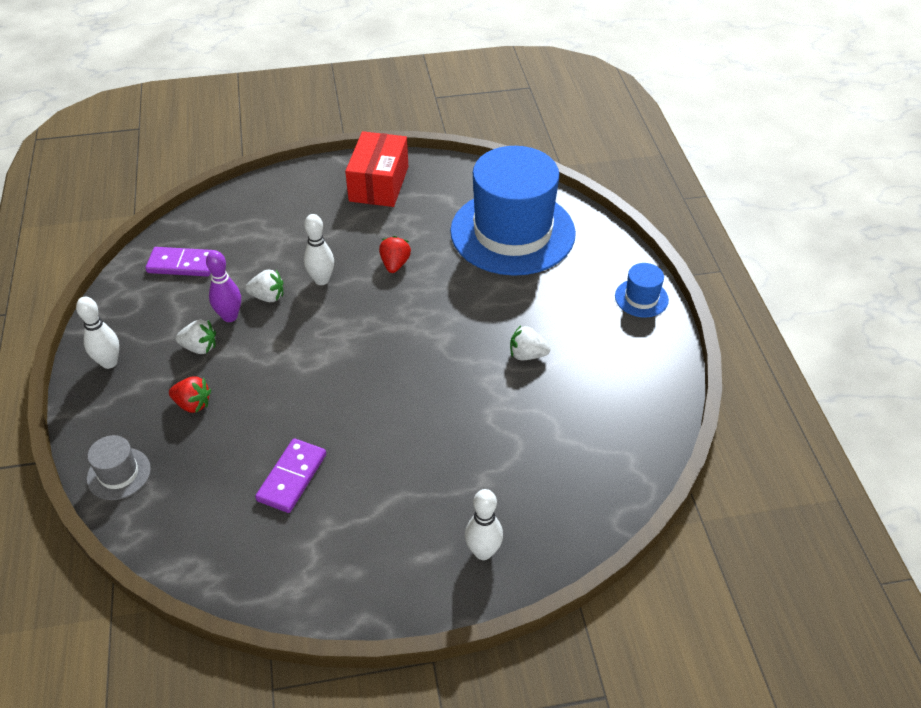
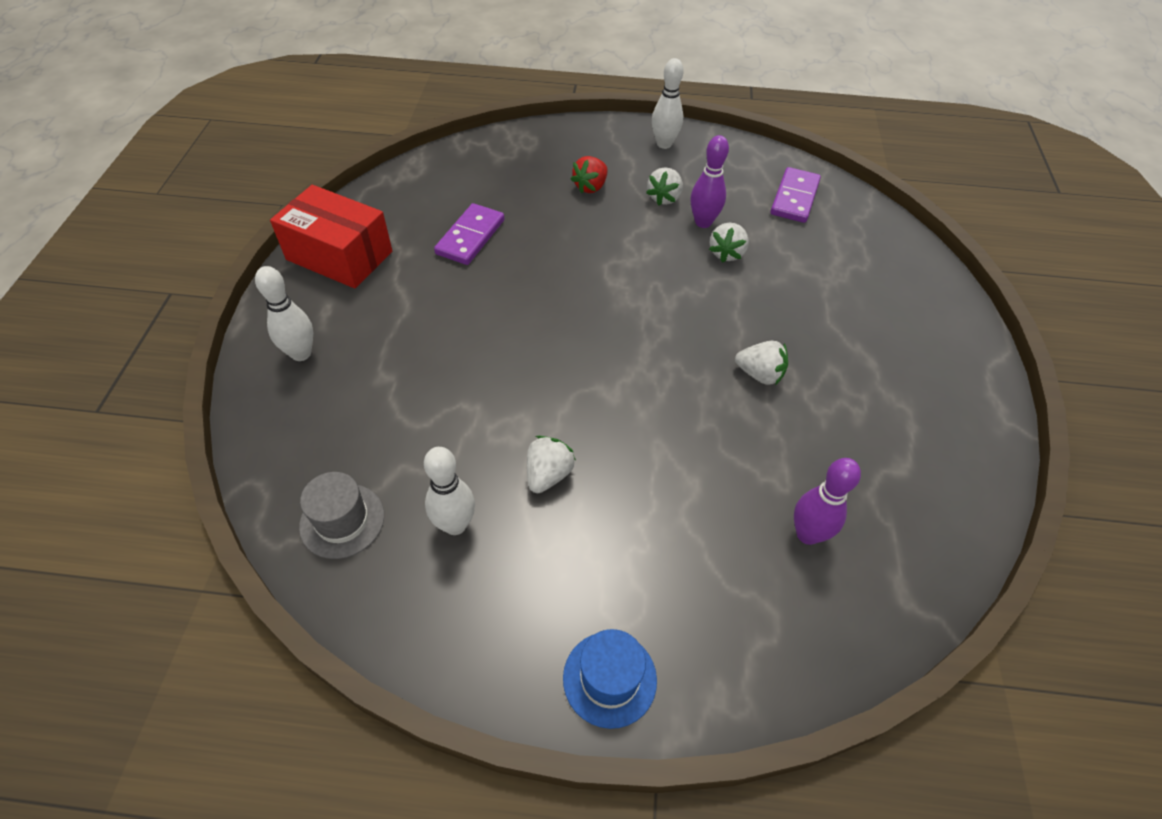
camera: 105 degrees right, 5 degrees up
grey hat [87,435,151,500] -> grey hat moved to [299,472,384,559]
purple domino [255,438,326,513] -> purple domino turned 75 degrees clockwise [434,203,505,265]
white bowling pin [304,214,334,285] -> white bowling pin moved to [424,447,475,535]
red box [345,131,408,207] -> red box moved to [270,185,392,288]
red strawberry [379,236,411,273] -> white strawberry [735,341,788,385]
blue hat [450,146,576,276] -> purple bowling pin [794,458,861,545]

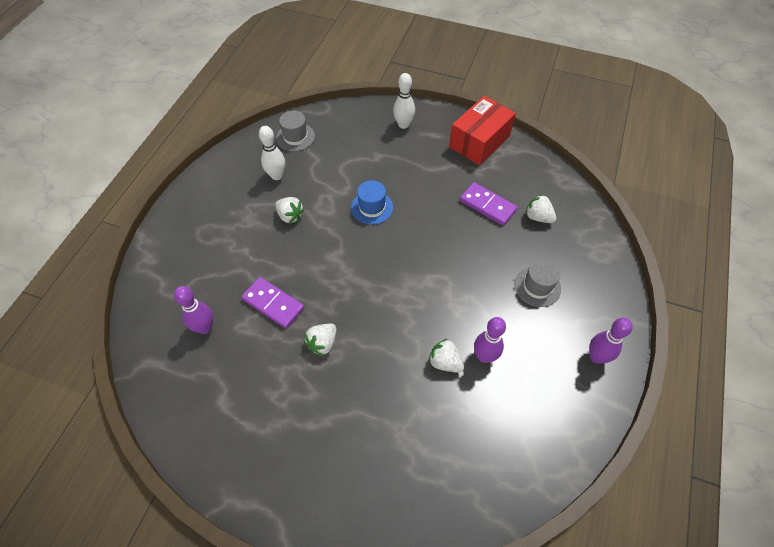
camera: 105 degrees right, 5 degrees up
blue hat [563,629,657,729] -> blue hat moved to [351,180,393,225]
red strawberry [571,156,608,194] -> grey hat [515,259,561,307]
white strawberry [646,167,683,206] -> white strawberry moved to [525,194,556,223]
white bowling pin [652,58,684,149] -> purple bowling pin [589,318,633,364]
purple domino [770,167,821,223] -> purple domino moved to [241,277,304,329]

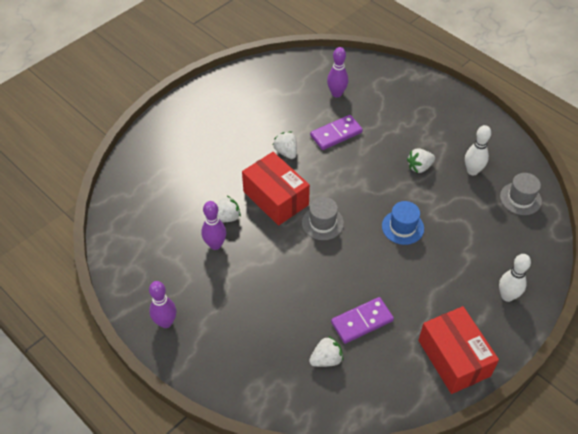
camera: 115 degrees right, 5 degrees down
grey hat [515,259,561,307] -> grey hat moved to [302,197,344,240]
none -> red box [242,152,310,226]

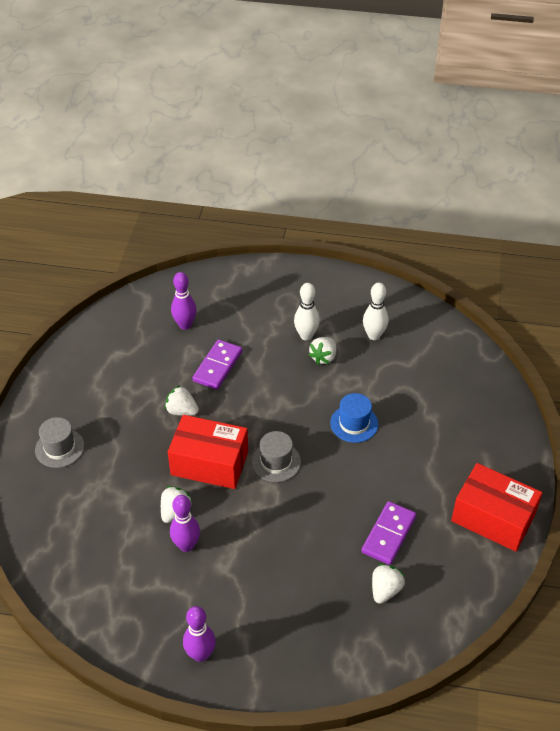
camera: 35 degrees left, 5 degrees down
white bowling pin [499,254,531,302] -> white bowling pin moved to [294,283,320,340]
grey hat [500,173,542,215] -> grey hat moved to [35,417,84,468]

